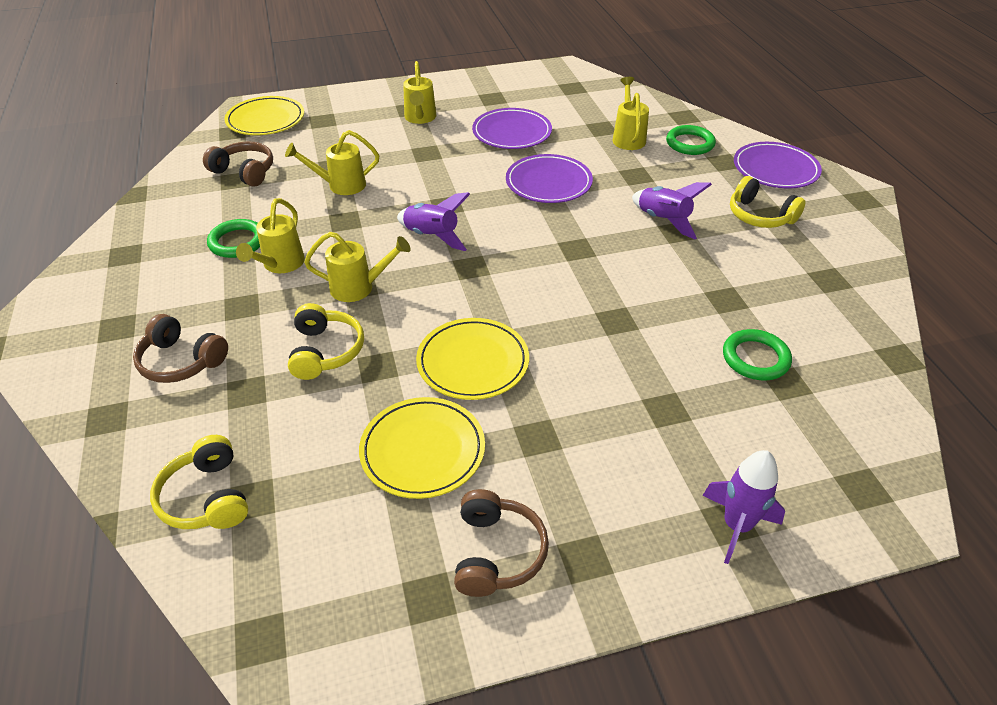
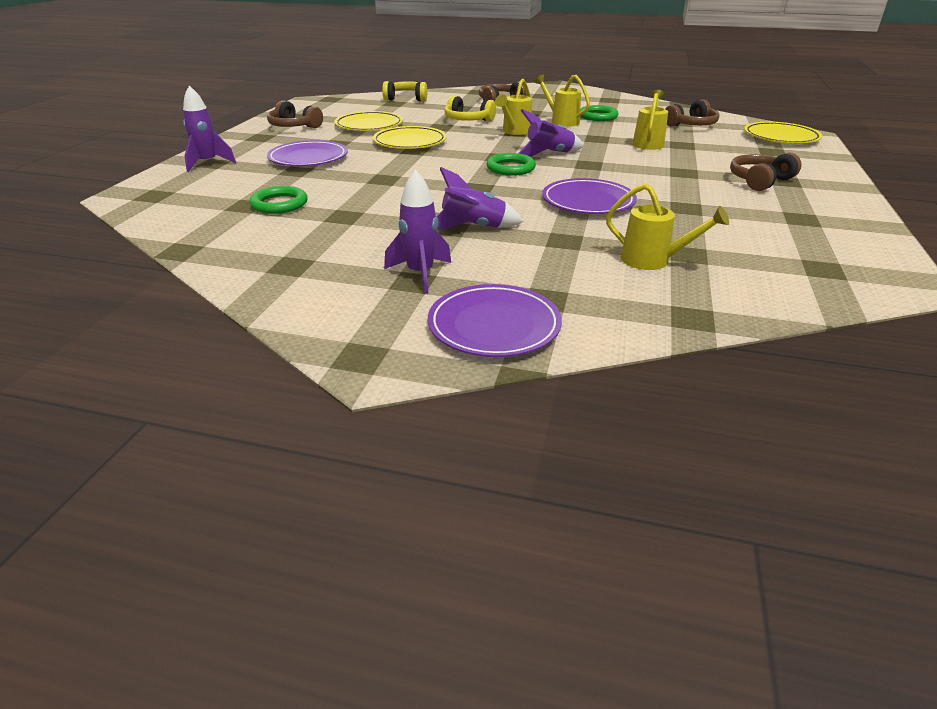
camera: 120 degrees right, 10 degrees down
yellow watering can [403,61,436,124] -> brown headphones [730,152,802,191]
purple plate [472,108,552,149] -> purple plate moved to [267,140,348,166]
green ring [666,125,716,155] -> green ring moved to [487,153,536,176]
yellow headphones [730,176,805,228] -> purple rocket [384,170,451,293]

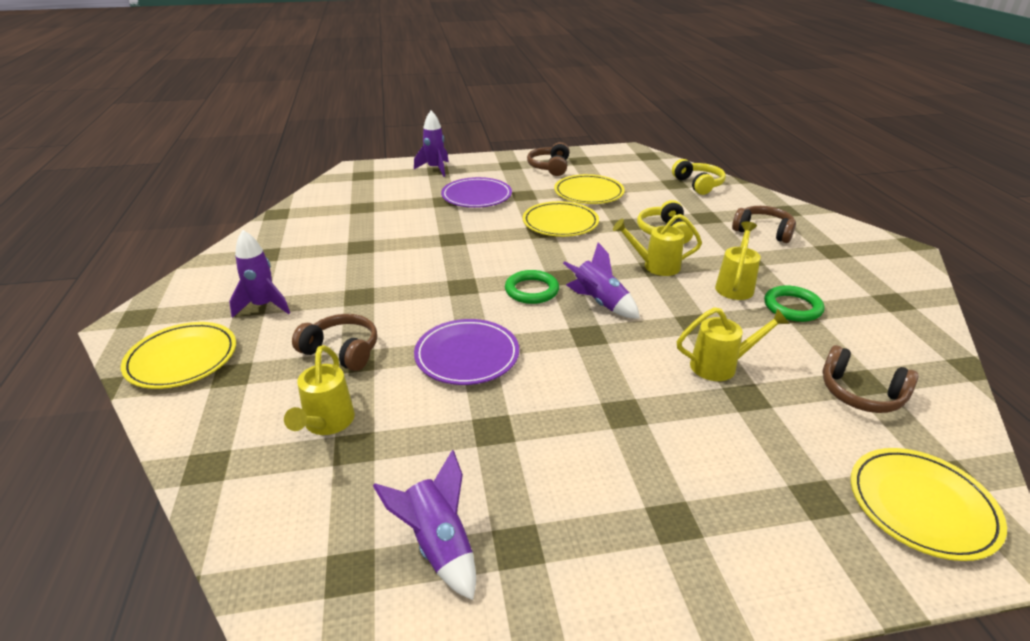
camera: 65 degrees right, 0 degrees up
green ring [249,186,307,214] -> none
purple plate [428,284,562,357] -> yellow plate [121,322,236,389]
purple rocket [436,167,523,230] -> purple rocket moved to [373,450,476,600]
brown headphones [730,152,802,191] -> brown headphones moved to [292,314,377,371]

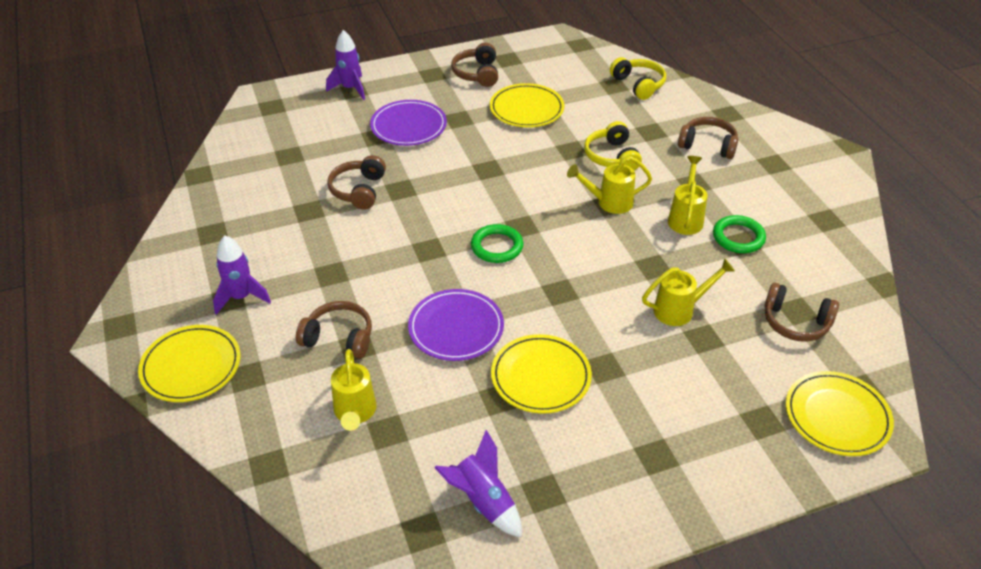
camera: 10 degrees left, 10 degrees up
yellow plate [523,201,599,237] -> yellow plate moved to [491,334,592,414]
purple rocket [563,242,640,319] -> none
none -> brown headphones [327,155,386,209]

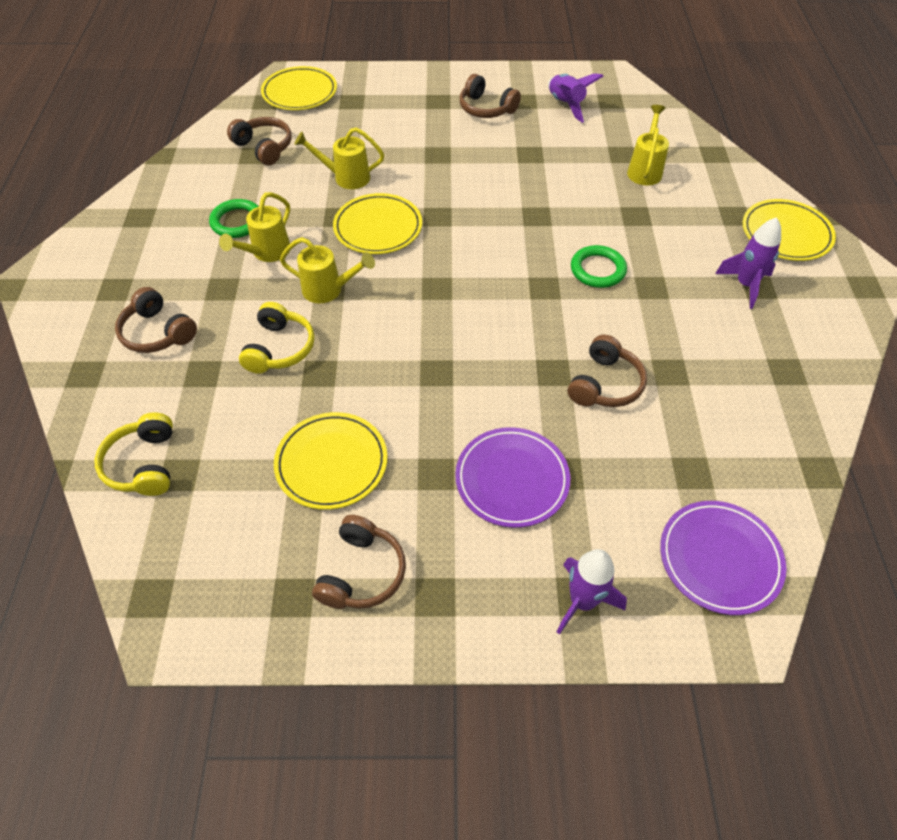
camera: 160 degrees left, 10 degrees up
brown headphones [296,301,372,359] -> brown headphones moved to [459,74,521,118]
purple plate [408,289,504,361] -> purple plate moved to [660,501,787,615]
green ring [471,224,524,263] -> green ring moved to [571,245,627,288]
yellow plate [491,334,592,414] -> yellow plate moved to [333,193,422,254]

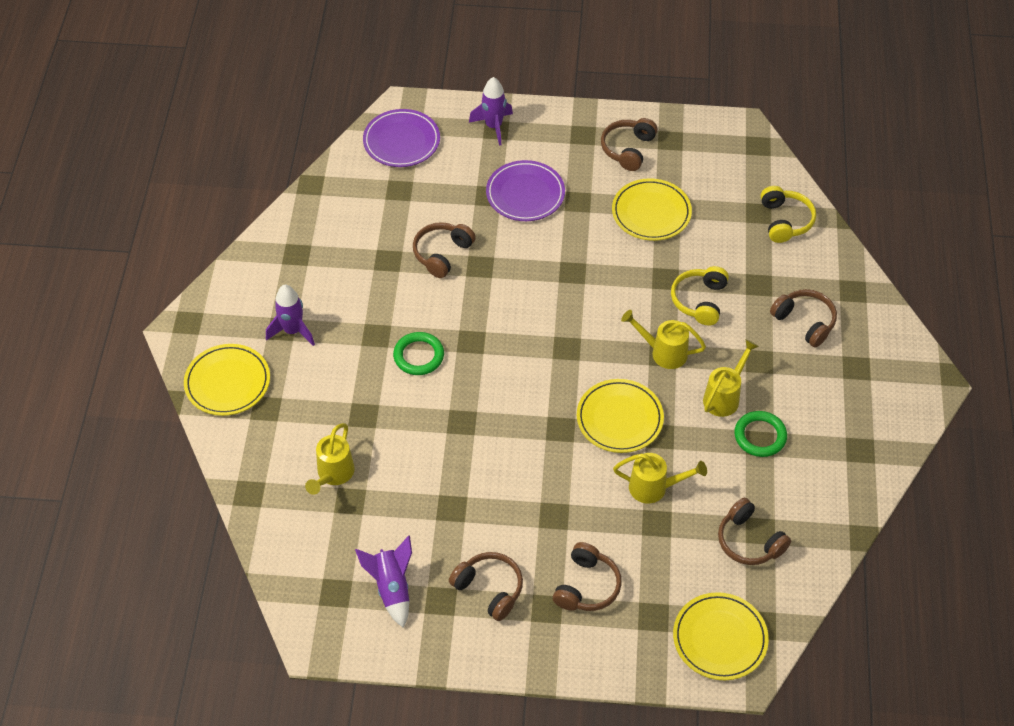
camera: 175 degrees left, 0 degrees up
none -> brown headphones [553,542,622,611]

